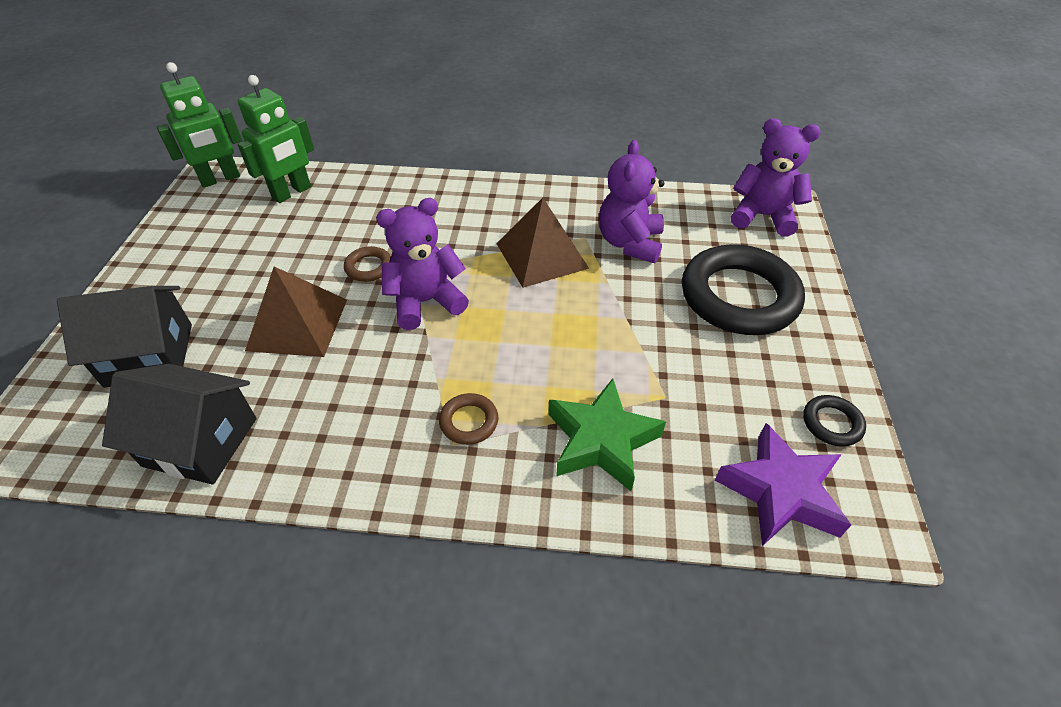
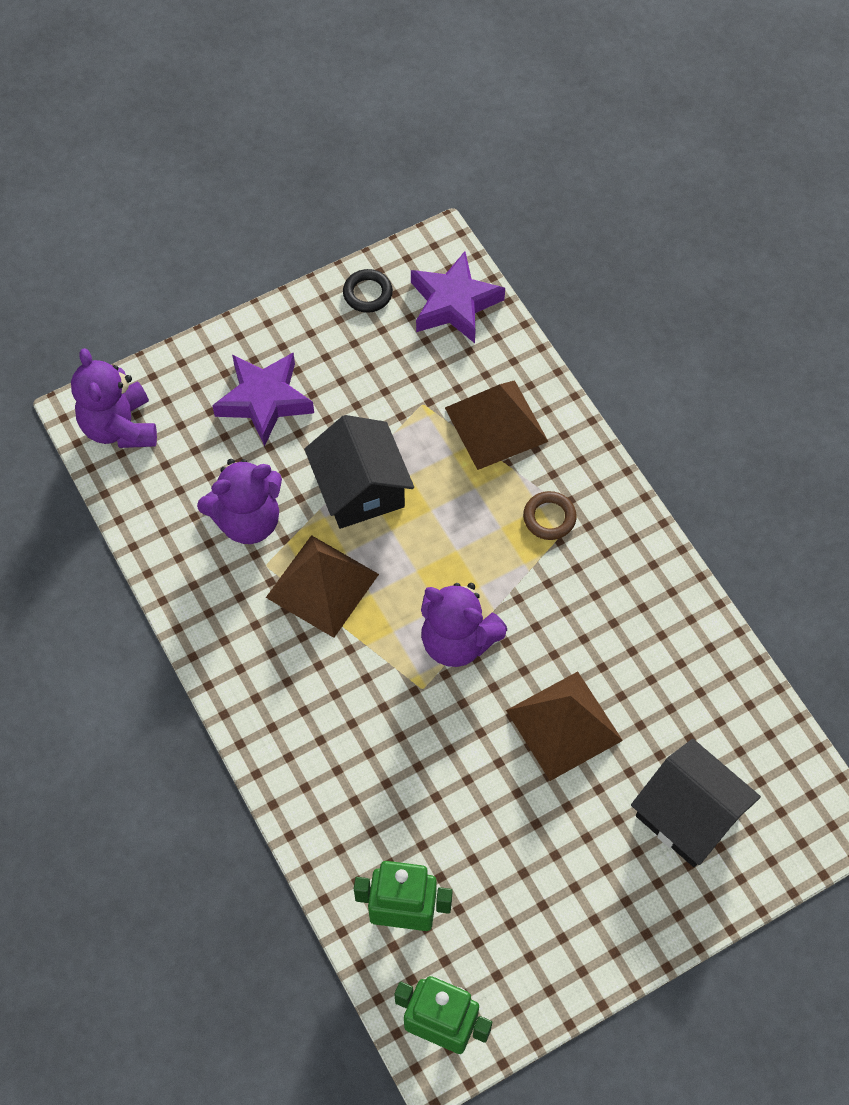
camera: 125 degrees left, 15 degrees up
black house [102,364,257,485] -> black house moved to [304,415,414,529]
brown ring [344,246,391,282] -> none
green star [549,378,666,491] -> brown pyramid [445,380,549,470]
black ring [682,244,805,335] -> purple star [212,353,314,446]

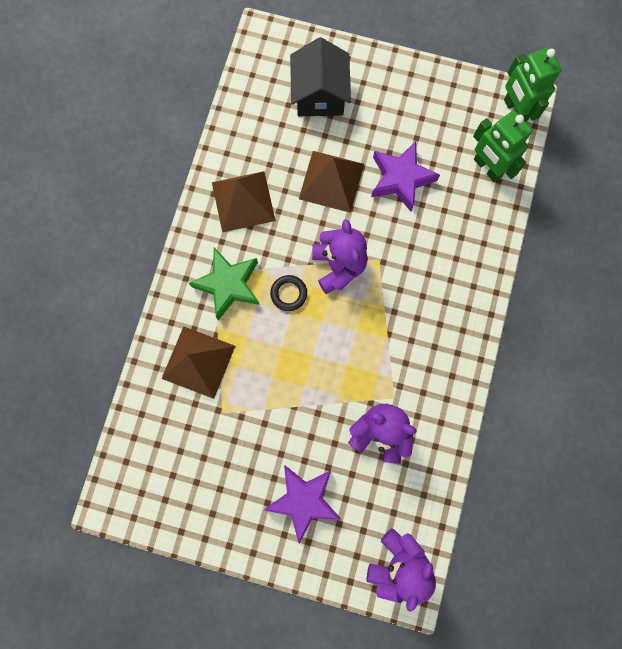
camera: 135 degrees left, 15 degrees up
brown pyramid [266,535,379,638] -> brown pyramid moved to [212,171,276,232]
black house [304,415,414,529] -> none
black ring [343,269,393,313] -> black ring moved to [270,275,307,311]
purple star [411,251,505,343] -> purple star moved to [371,141,440,211]
brown ring [523,491,577,540] -> green star [189,248,260,320]

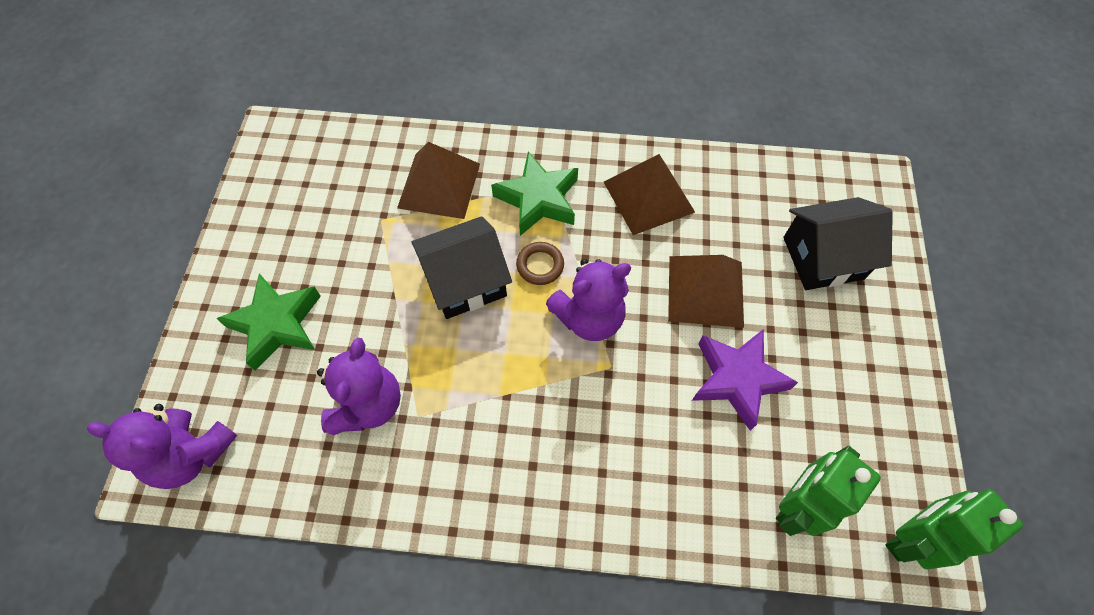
camera: 80 degrees right, 15 degrees down
purple star [264,465,341,543] -> green star [216,273,321,371]
black ring [270,275,307,311] -> brown ring [516,242,564,285]
none -> black house [412,216,512,319]

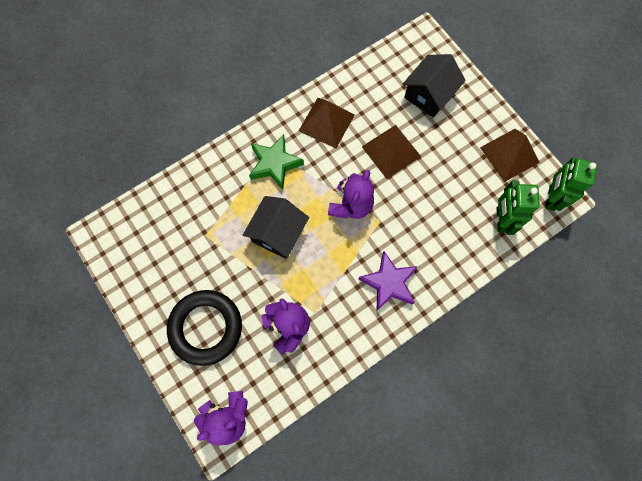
camera: 40 degrees left, 10 degrees up
green star [216,273,321,371] -> black ring [167,290,242,366]
brown pyramid [397,142,480,219] -> brown pyramid moved to [480,129,540,182]
brown ring [516,242,564,285] -> none
purple star [692,329,798,431] -> purple star moved to [359,251,418,310]

